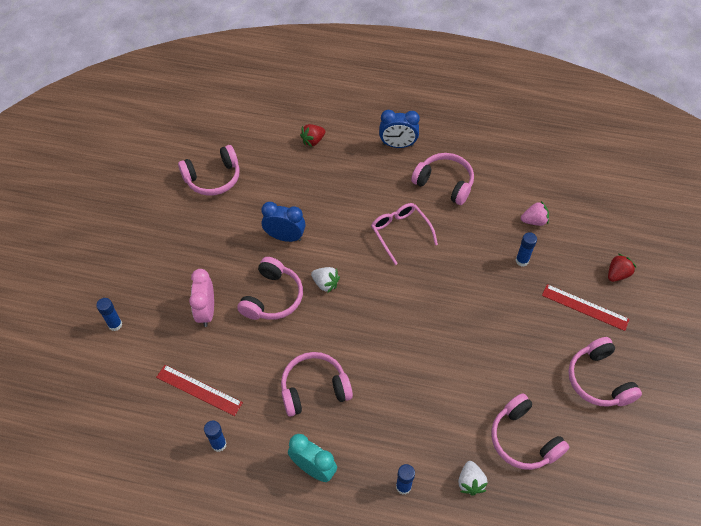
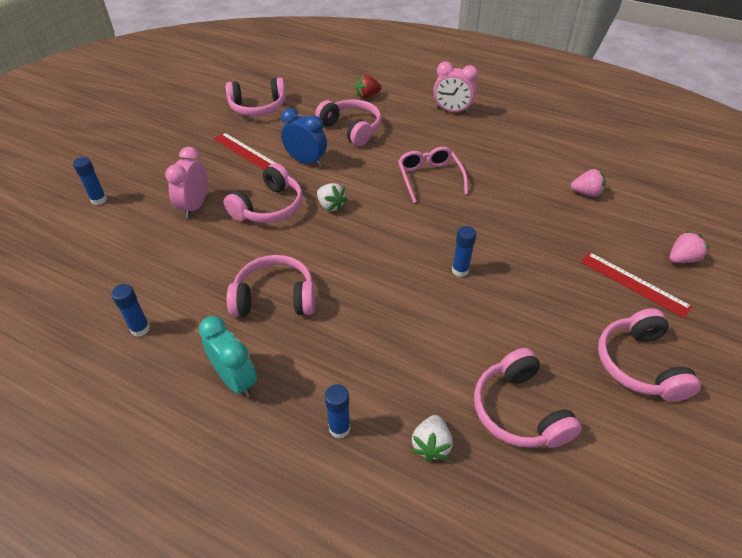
camera: 15 degrees right, 10 degrees down
red ruler [156,365,243,416] -> red ruler moved to [213,132,275,170]
blue clock [379,110,420,148] -> pink clock [433,62,478,114]
pink headphones [411,153,474,205] -> pink headphones moved to [315,99,382,146]
blue glue stick [516,232,537,266] -> blue glue stick moved to [452,226,476,277]
red strawberry [608,254,637,282] -> pink strawberry [670,230,710,263]

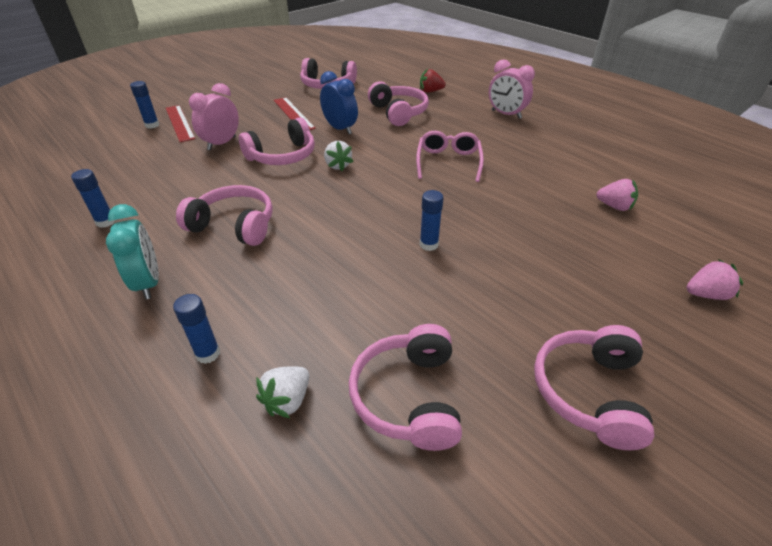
camera: 20 degrees right, 5 degrees down
red ruler [580,252,692,318] -> red ruler moved to [166,105,195,142]

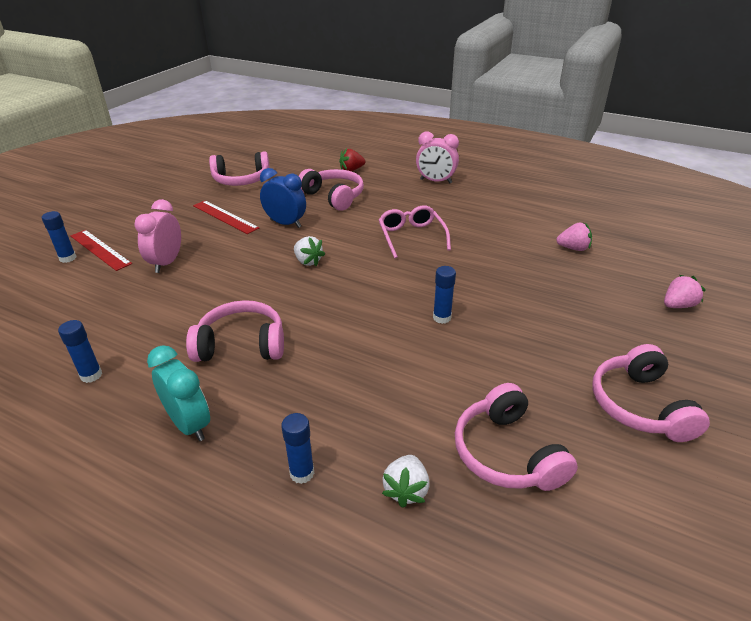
camera: 20 degrees left, 5 degrees down
pink headphones [239,117,315,165] -> none

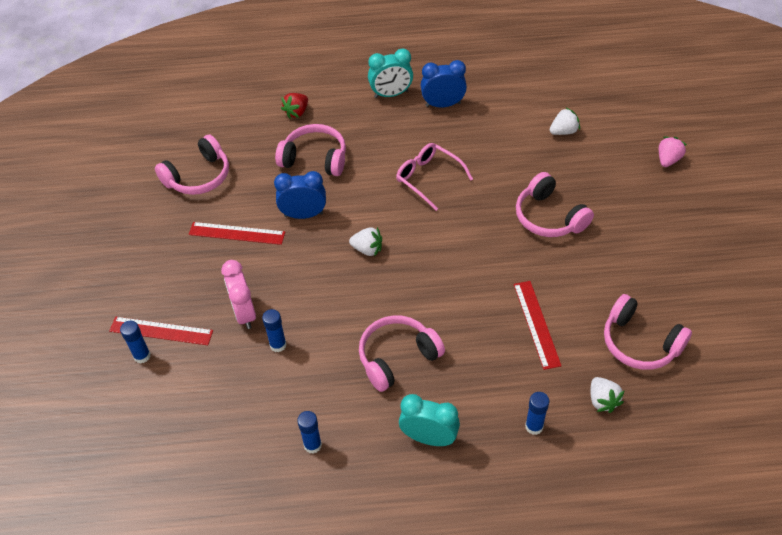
camera: 30 degrees left, 15 degrees up
pink clock [416,131,459,183] -> turquoise clock [368,48,413,98]
blue glue stick [433,266,456,324] -> blue glue stick moved to [262,309,287,352]
pink strawberry [556,223,592,251] -> white strawberry [550,107,580,135]
pink headphones [592,344,710,442] -> pink headphones moved to [516,172,594,237]
none -> blue clock [421,60,467,108]
none -> red ruler [514,281,562,370]

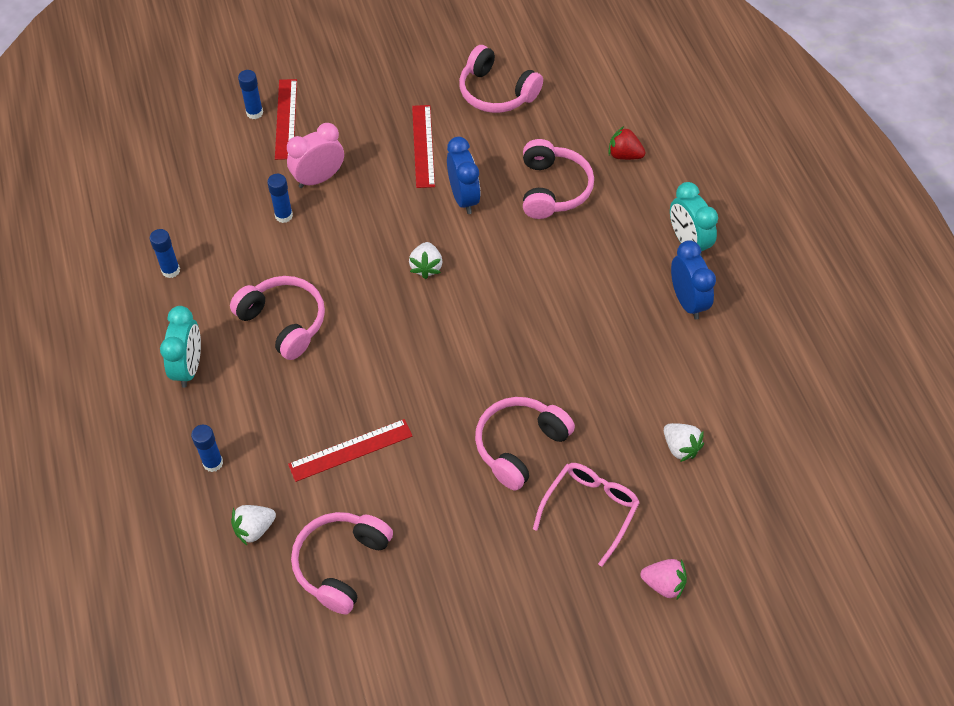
camera: 75 degrees right, 5 degrees up
pink glasses [396,143,473,211] -> pink glasses moved to [533,463,640,567]

